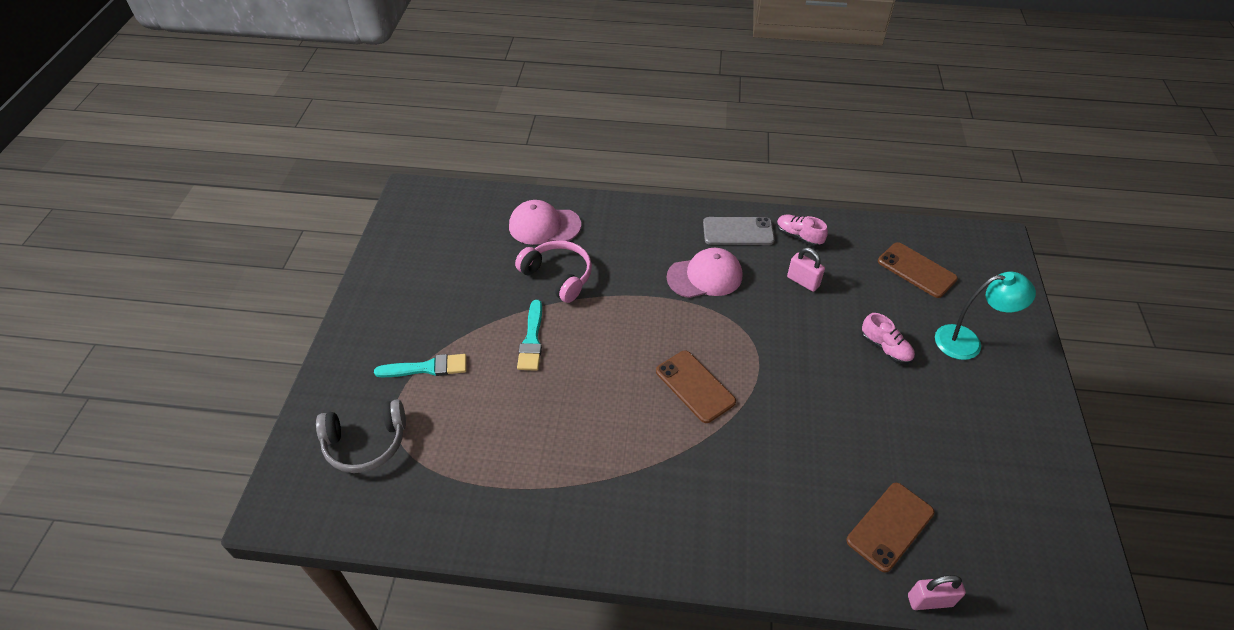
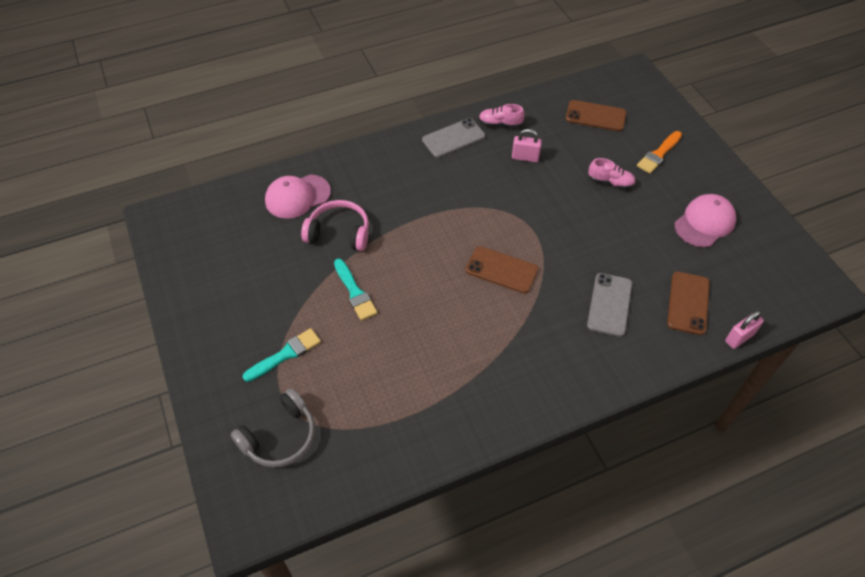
camera: 30 degrees left, 5 degrees up
pink cap [667,248,742,298] -> pink cap moved to [675,194,736,247]
turquoise lamp [935,272,1036,360] -> orange brush [637,131,682,174]
none -> grey phone [587,273,632,337]

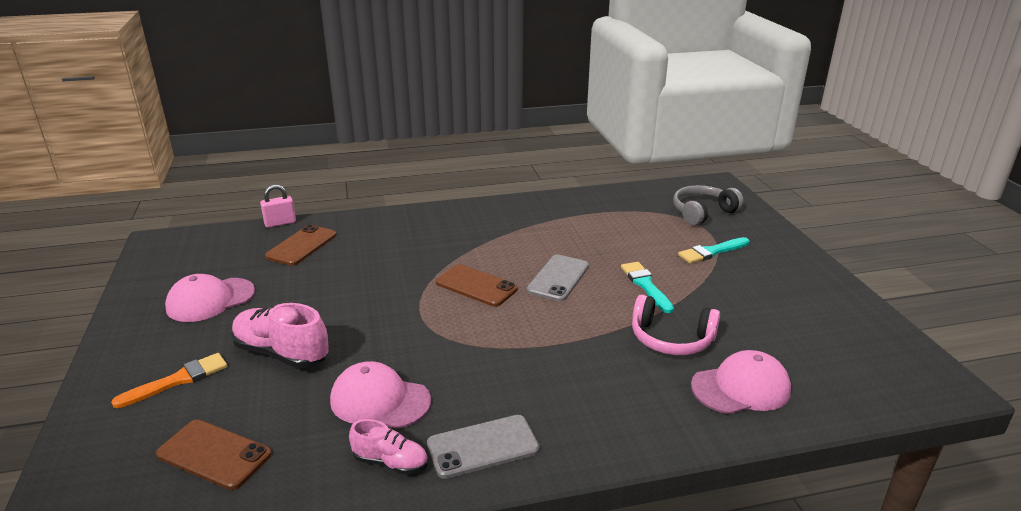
camera: 170 degrees left, 25 degrees down
pink padlock [512,129,542,162] -> pink cap [330,361,431,429]
grey phone [587,273,632,337] -> grey phone moved to [527,254,589,301]
pink shoe [588,158,636,189] -> pink shoe [231,303,329,368], size x1.70

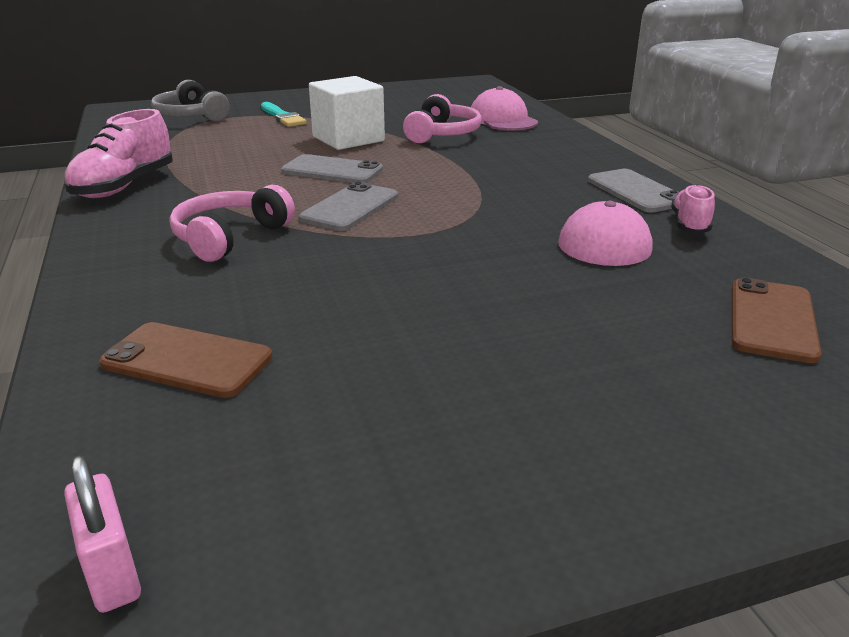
camera: 95 degrees left, 0 degrees up
orange brush [111,353,228,408] -> none
pink cap [165,274,255,322] -> none
pink shoe [231,303,329,368] -> pink shoe moved to [64,109,173,198]
pink padlock [260,185,296,228] -> pink padlock moved to [64,455,141,613]
brown phone [436,264,518,307] -> grey phone [299,182,398,231]
turquoise brush [621,262,674,313] -> white cube [309,76,385,150]
none -> pink headphones [170,185,295,262]

